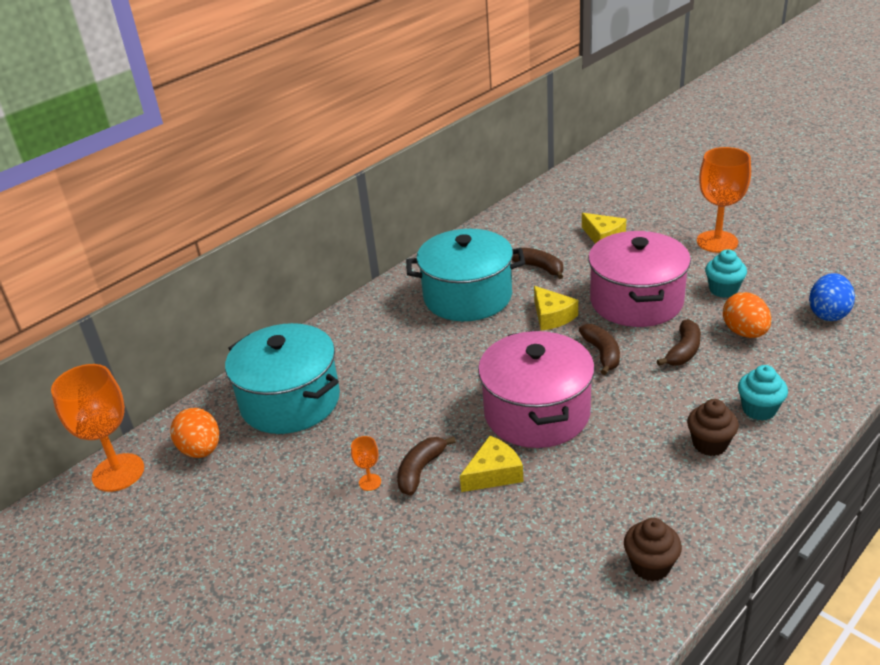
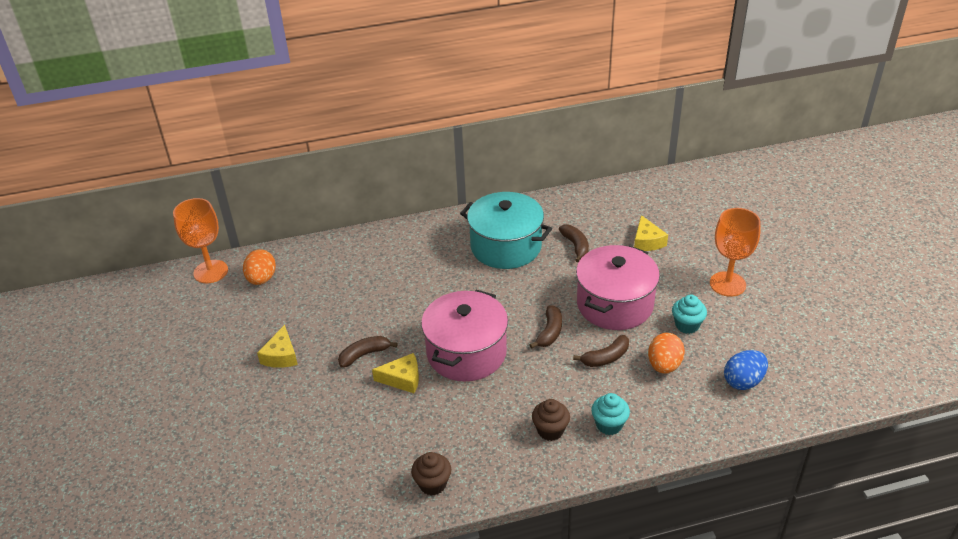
camera: 30 degrees right, 5 degrees up
turquoise pot [225,323,340,434] -> none
orange goblet [351,436,381,491] -> none
yellow cheese [534,286,578,331] -> yellow cheese moved to [257,325,298,368]

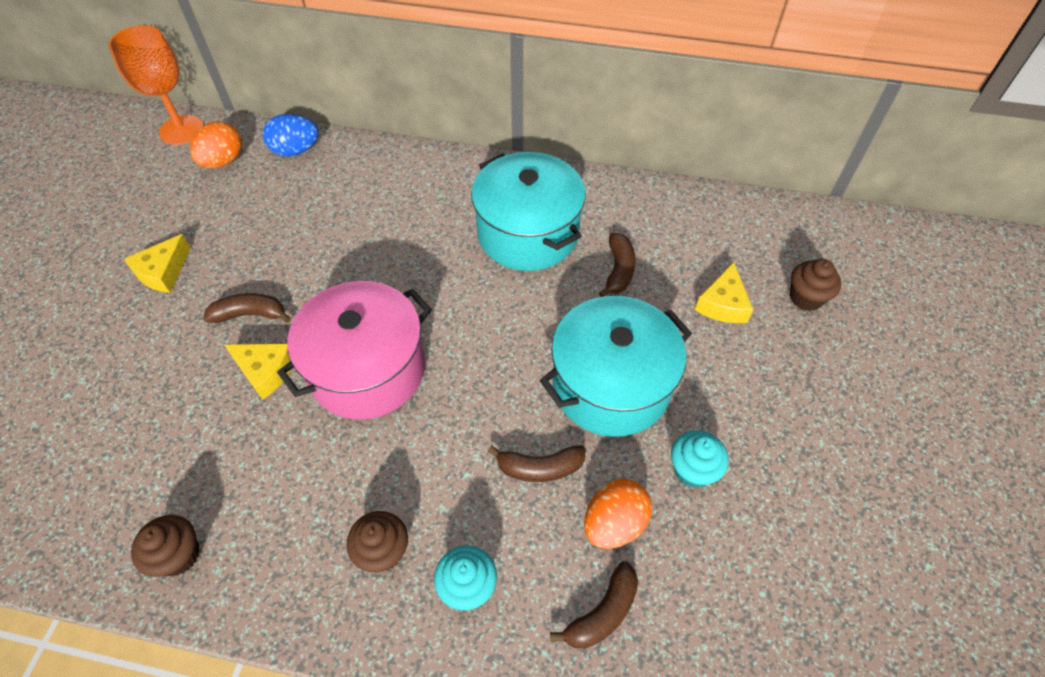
camera: 25 degrees right, 15 degrees up
brown banana [530,305,562,349] -> brown banana moved to [550,561,638,649]
pink pot [576,245,660,330] -> turquoise pot [540,296,692,437]
orange goblet [710,208,761,297] -> none
blue egg [724,350,768,390] -> blue egg moved to [263,114,319,156]
none -> brown cupcake [790,259,841,311]

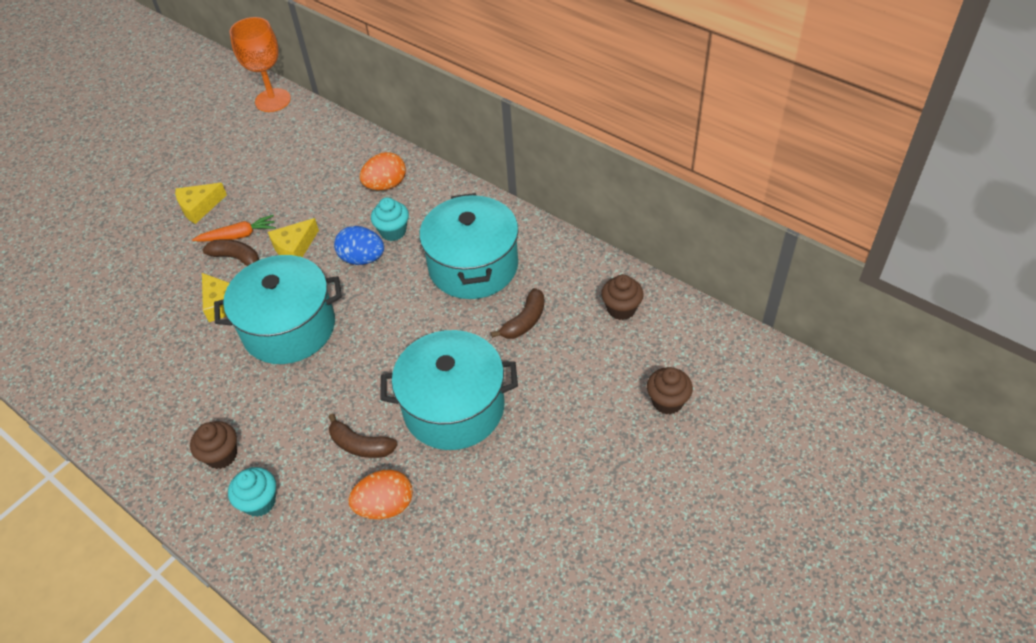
camera: 30 degrees right, 5 degrees down
brown cupcake [131,515,200,577] -> brown cupcake moved to [601,274,644,320]
orange egg [190,122,242,168] -> orange egg moved to [360,152,406,191]
blue egg [263,114,319,156] -> blue egg moved to [334,226,384,265]
pink pot [277,281,432,419] -> turquoise pot [214,255,342,364]
brown banana [550,561,638,649] -> none
turquoise cupcake [671,430,729,488] -> turquoise cupcake moved to [371,197,409,241]
yellow cheese [695,262,753,323] -> yellow cheese moved to [268,218,319,257]
none -> orange carrot [192,215,276,242]

